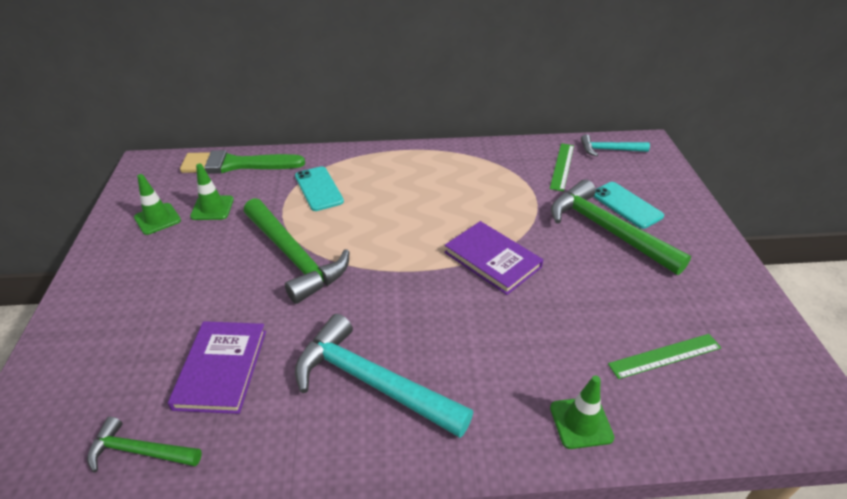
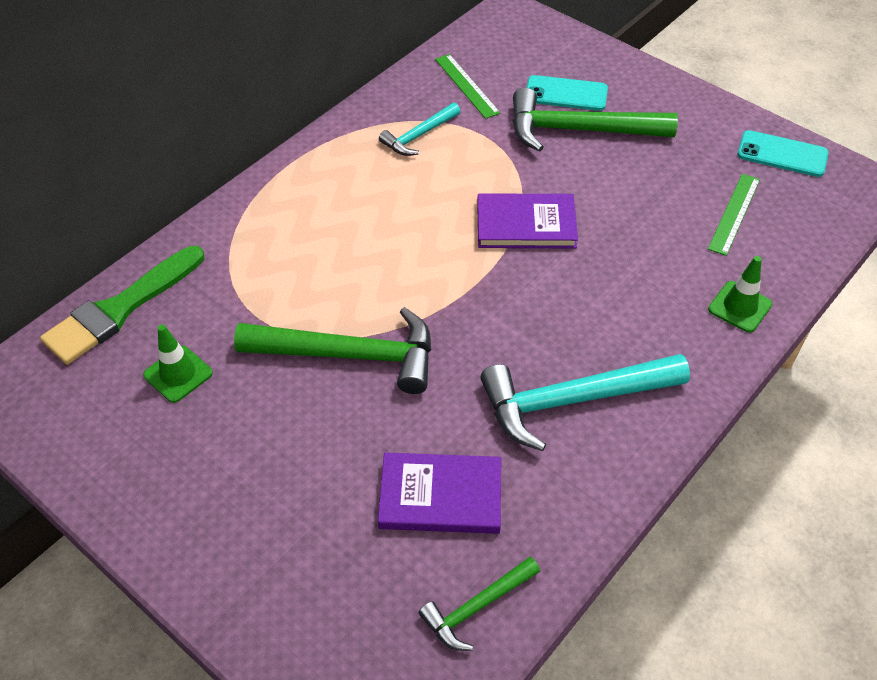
camera: 45 degrees left, 10 degrees up
green traffic cone [134,174,181,235] -> none
purple book [168,321,266,414] -> purple book turned 45 degrees counterclockwise [378,453,501,534]
turquoise phone [295,166,344,211] -> turquoise phone moved to [737,130,829,177]
turquoise hammer [581,134,650,156] -> turquoise hammer moved to [379,102,460,156]

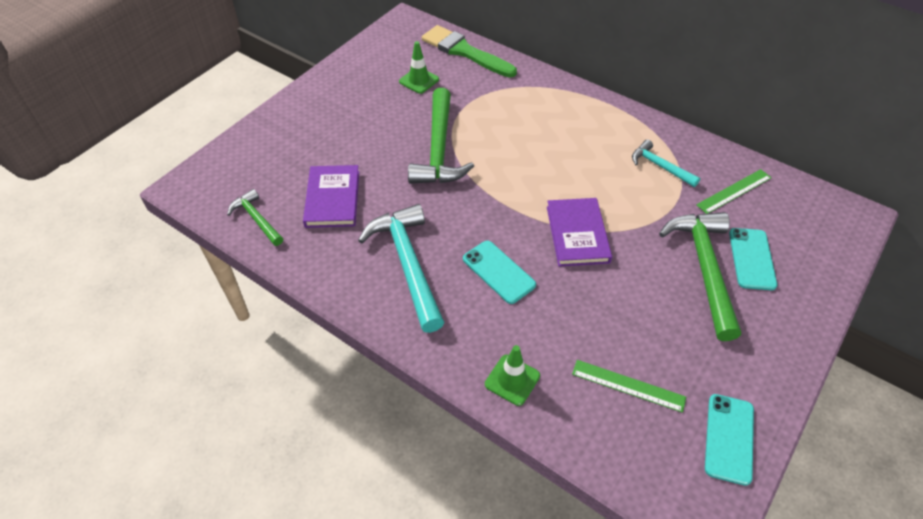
camera: 85 degrees right, 0 degrees up
none -> turquoise phone [463,241,536,304]

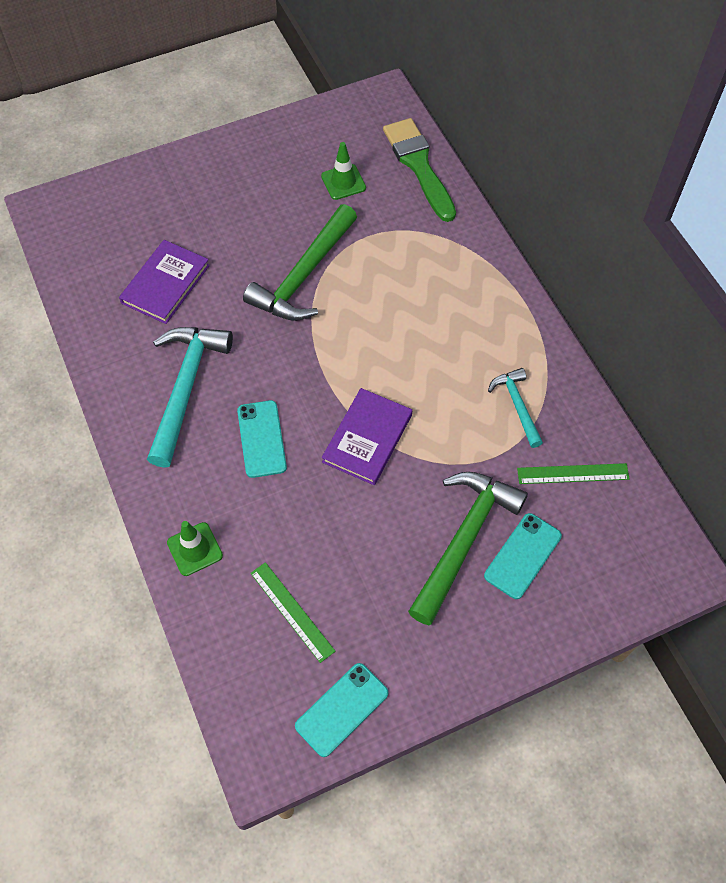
camera: 30 degrees right, 10 degrees up
green hammer [227,189,283,246] -> none

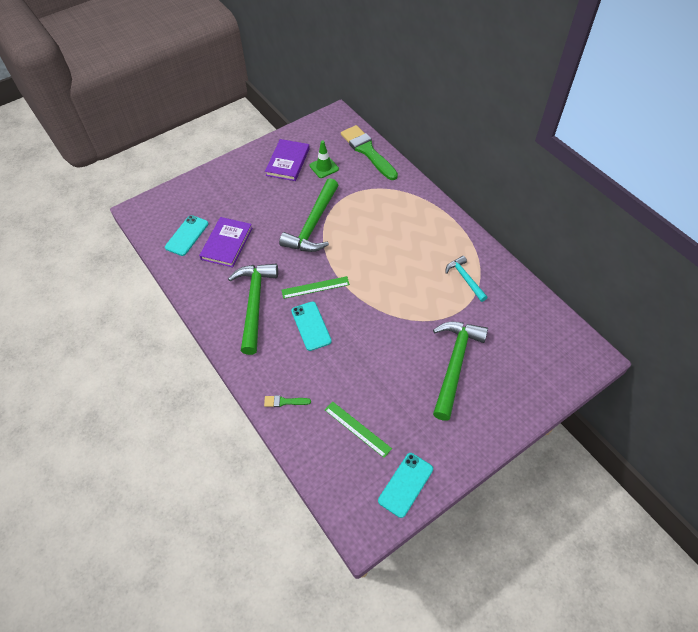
camera: 10 degrees left, 5 degrees down
turquoise hammer [147,327,233,468] -> green hammer [228,264,278,355]
green traffic cone [167,521,223,576] -> green brush [264,395,311,407]
purple book [322,388,412,485] -> purple book moved to [265,139,310,181]
turquoise phone [484,513,562,599] -> turquoise phone moved to [165,215,209,256]
green ruler [517,463,630,484] -> green ruler moved to [281,276,350,299]

